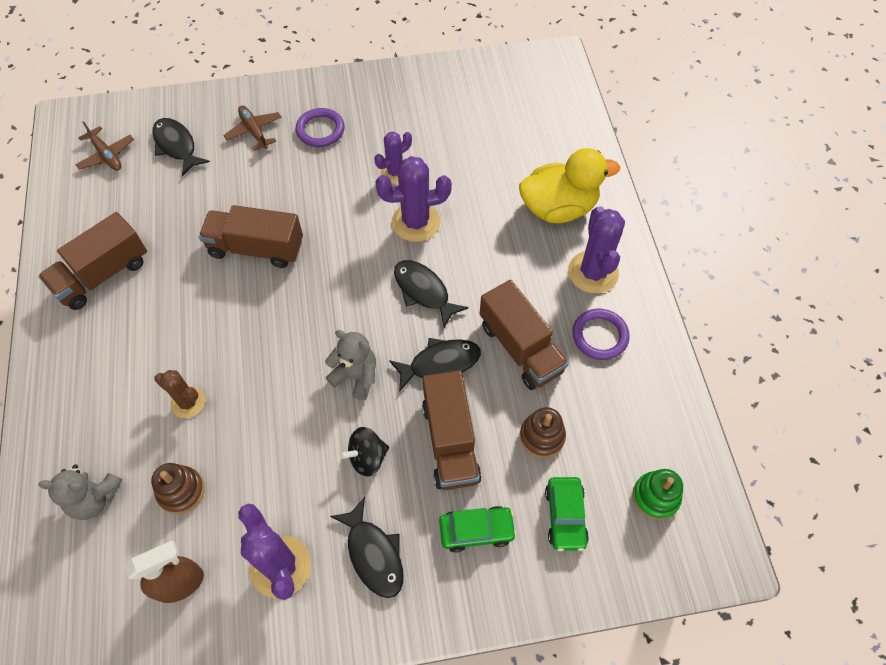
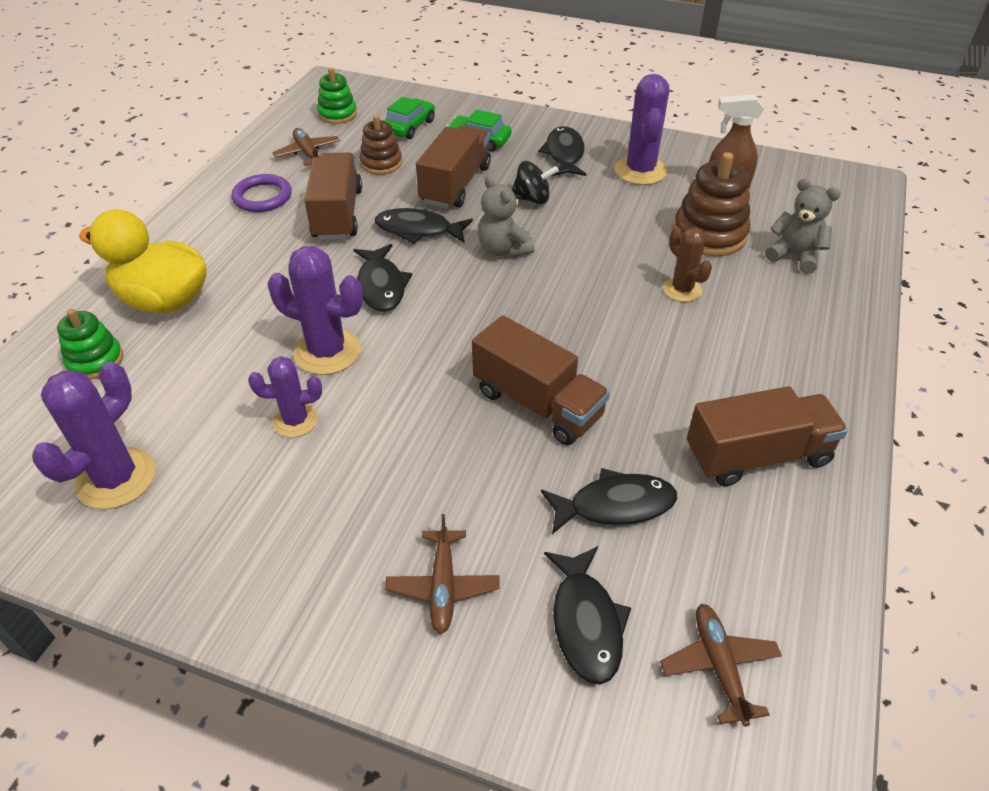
camera: 150 degrees left, 15 degrees down
brown stacking toy [151,463,205,514] -> brown stacking toy [673,152,751,256], size x1.58
purple ring [296,108,344,147] -> none
purple cactus [568,206,625,294] -> purple cactus moved to [32,362,156,509]
none -> green stacking toy [57,309,123,380]
none -> brown plane [272,128,340,166]
none -> black fish [541,468,677,534]

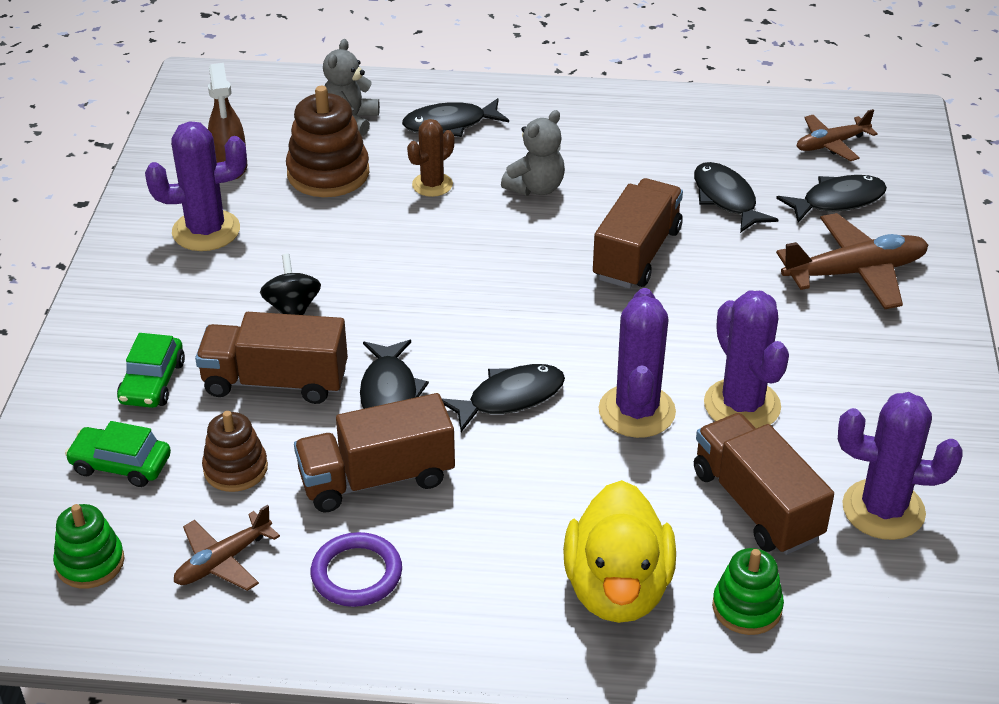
camera: 105 degrees left, 5 degrees down
purple cactus [248,356,322,437] -> purple cactus [704,291,789,428], size x1.61
brown plane [385,514,500,634] -> brown plane [776,213,928,309], size x1.63
grey teddy bear [478,176,535,258] -> grey teddy bear moved to [501,110,565,196]
black fish [538,126,586,176] -> black fish moved to [402,98,509,137]
brown truck [687,386,848,486] -> brown truck moved to [694,413,834,555]

